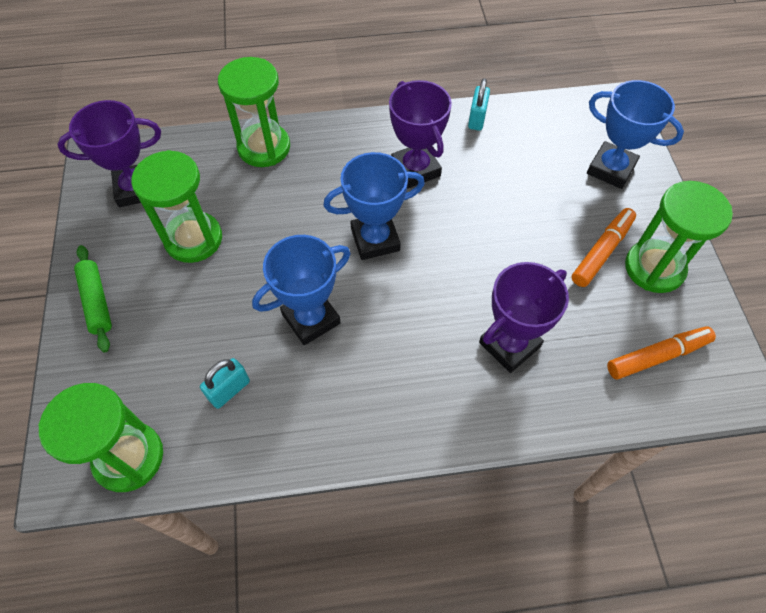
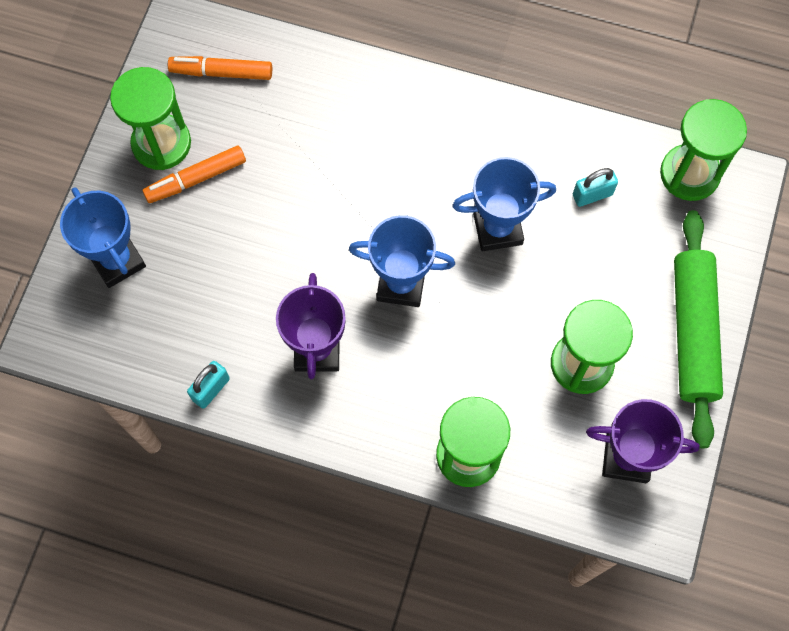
camera: 155 degrees left, 10 degrees up
green rolling pin [74,245,112,353] -> green rolling pin [674,210,723,448], size x1.85
purple trophy [479,262,569,373] -> none

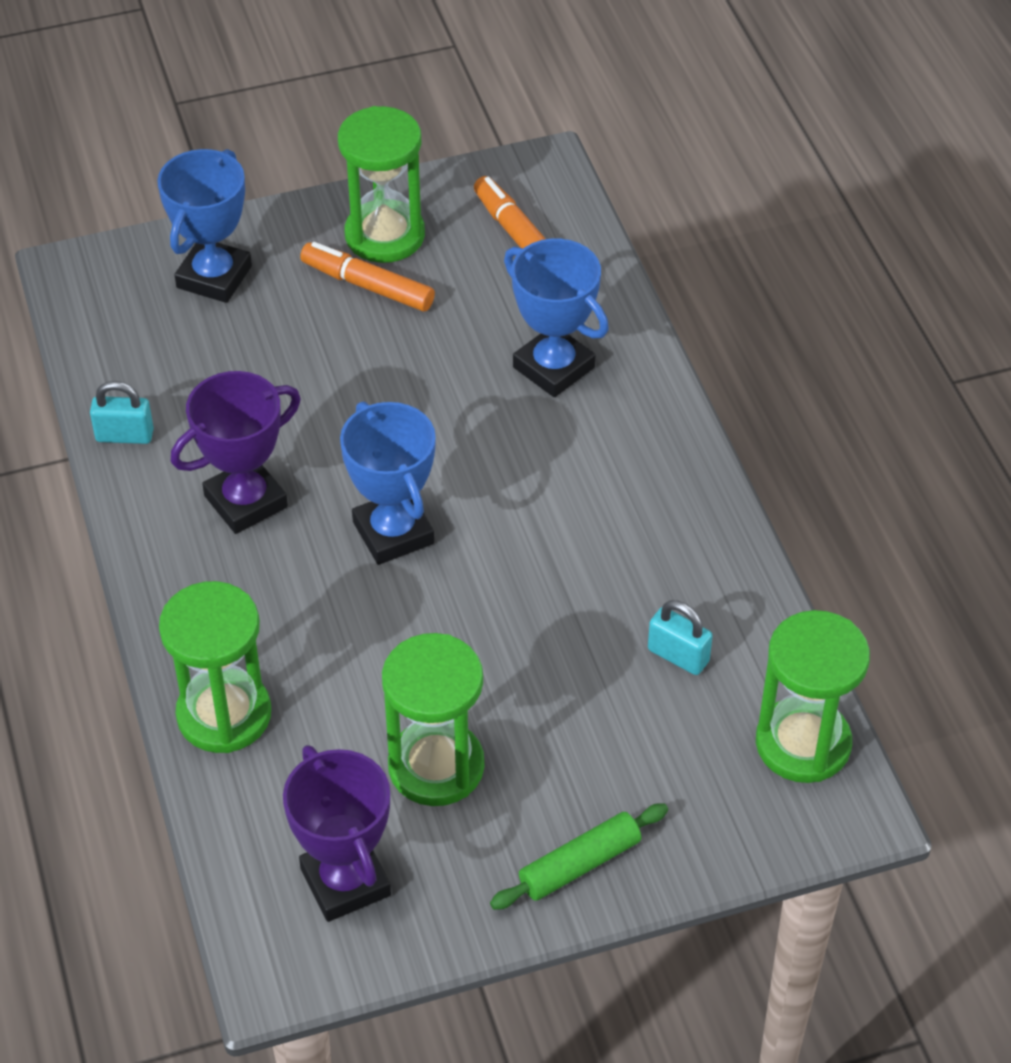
camera: 55 degrees right, 20 degrees down
blue trophy [452,157,556,251] -> blue trophy moved to [504,239,609,397]
green rolling pin [674,210,723,448] -> green rolling pin [490,803,668,910], size x0.54

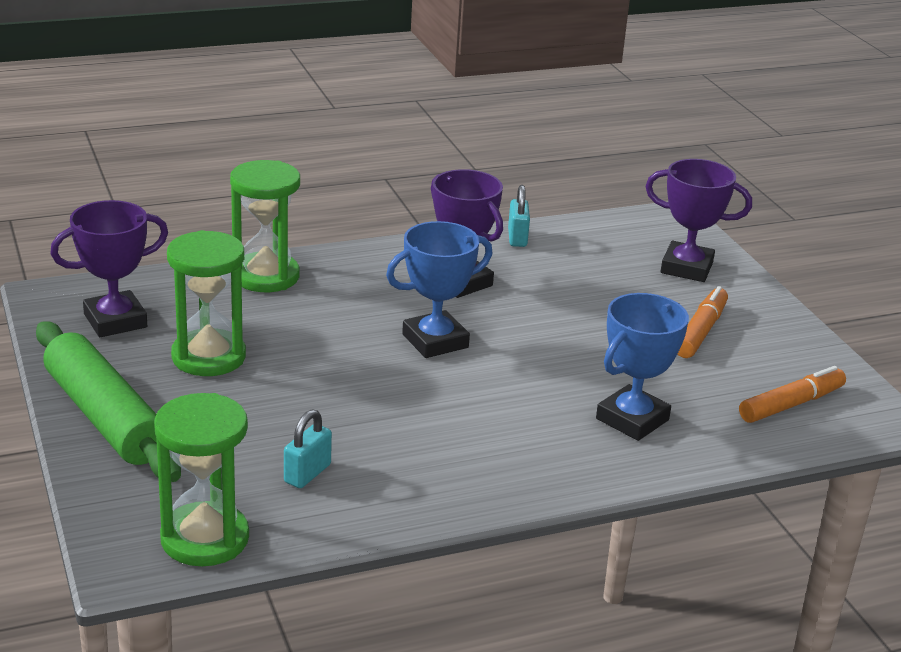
camera: 85 degrees right, 20 degrees down
blue trophy [157,149,252,303] -> purple trophy [645,159,752,282]
green hourglass [338,106,425,263] -> none
green rolling pin [490,803,668,910] -> green rolling pin [36,322,181,482], size x1.85

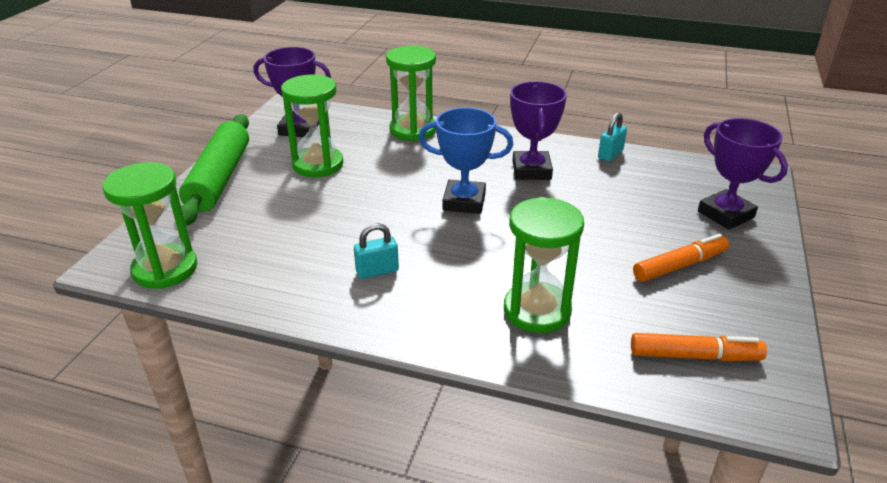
camera: 40 degrees right, 5 degrees up
turquoise padlock [284,409,332,488] -> turquoise padlock moved to [354,223,399,279]
blue trophy [596,293,689,441] -> green hourglass [504,197,584,333]

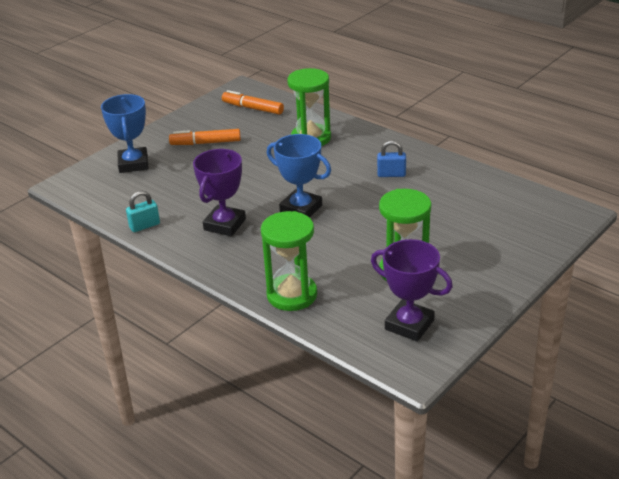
camera: 155 degrees left, 0 degrees up
green hourglass [102,162,197,289] -> none
green rolling pin [179,114,249,226] -> none
turquoise padlock [354,223,399,279] -> blue padlock [377,140,406,177]
purple trophy [698,118,788,230] -> blue trophy [101,94,148,173]

